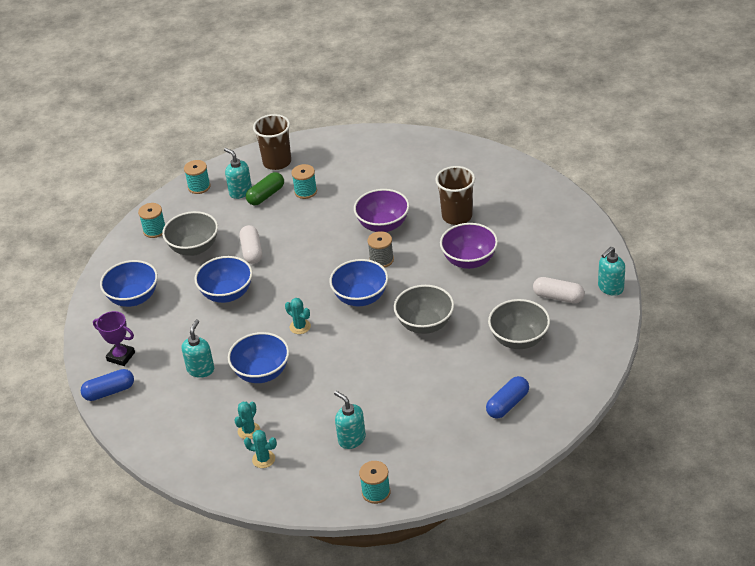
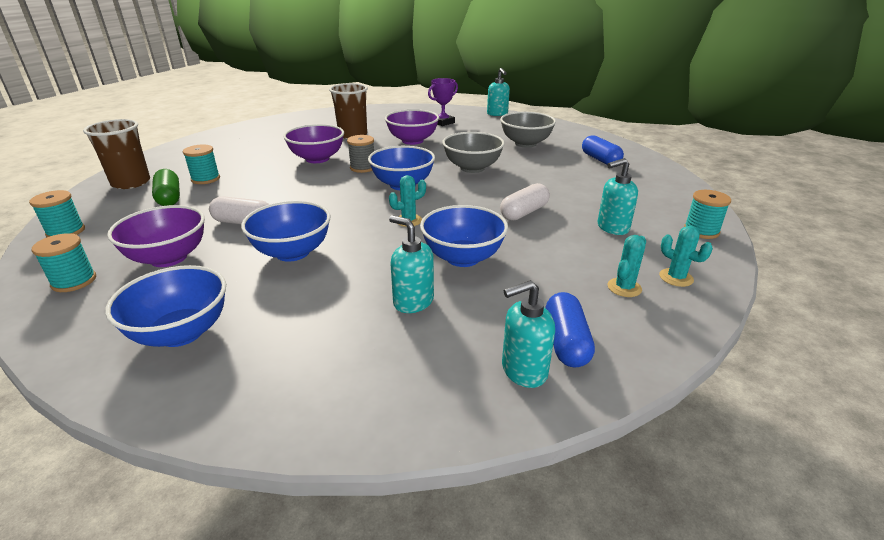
camera: 70 degrees left, 10 degrees down
blue capsule [81,369,134,401] -> blue capsule moved to [546,292,595,367]
purple trophy [93,311,135,366] -> purple trophy moved to [428,78,458,126]
grey bowl [162,211,218,256] -> purple bowl [107,205,205,267]
turquoise soap dispenser [224,148,252,199] -> turquoise soap dispenser moved to [502,280,555,388]
turquoise cactus [234,402,260,439] -> turquoise cactus moved to [659,226,713,287]
white capsule [533,277,585,303] -> white capsule moved to [500,183,550,221]

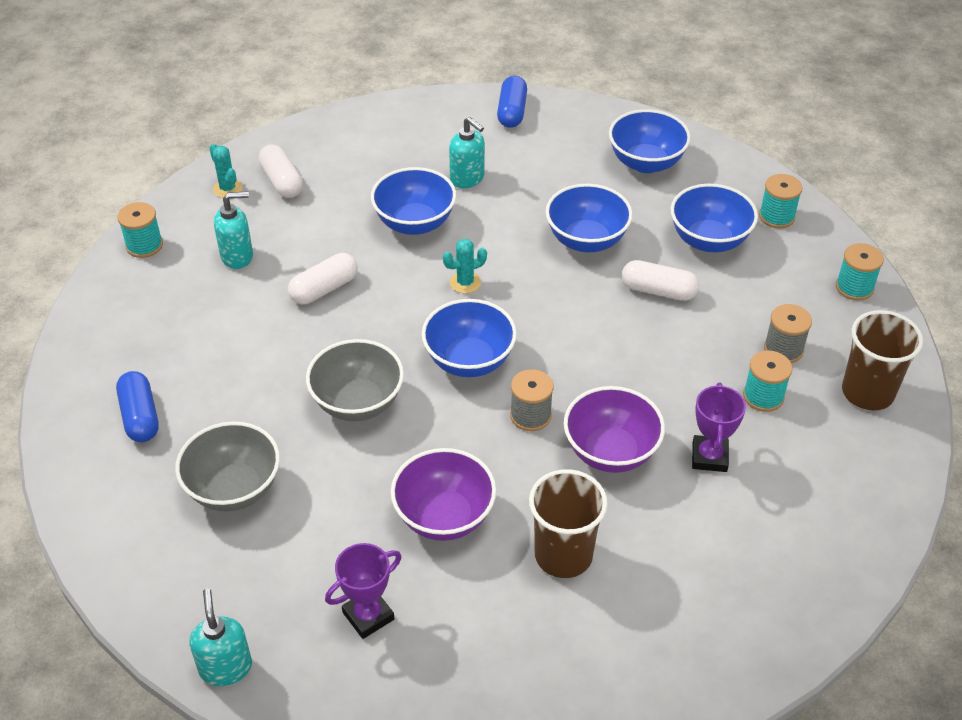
camera: 175 degrees left, 15 degrees up
purple bowl [107,205,205,267] -> blue bowl [671,184,758,252]
green capsule [152,169,180,206] -> grey spool [764,304,812,363]
turquoise soap dispenser [502,280,555,388] -> none
blue capsule [546,292,595,367] -> blue capsule moved to [497,76,527,128]
turquoise cactus [608,235,646,297] -> white capsule [259,144,303,198]
none -> purple trophy [692,383,746,472]

